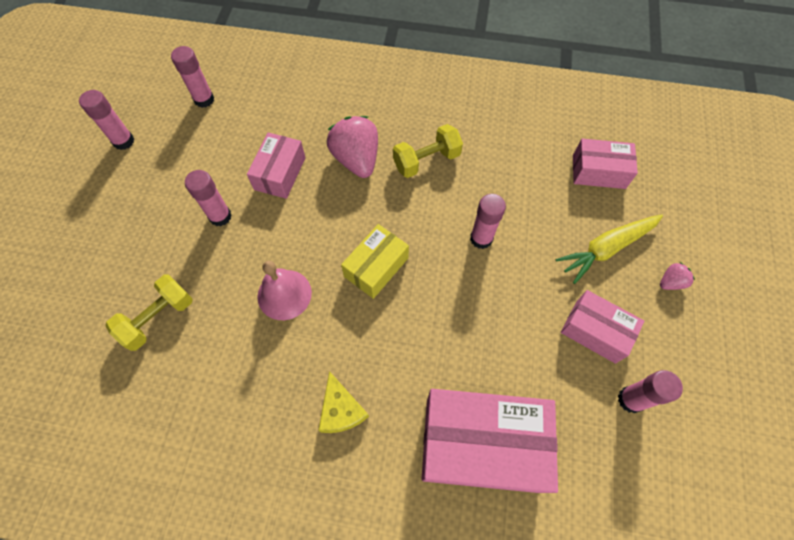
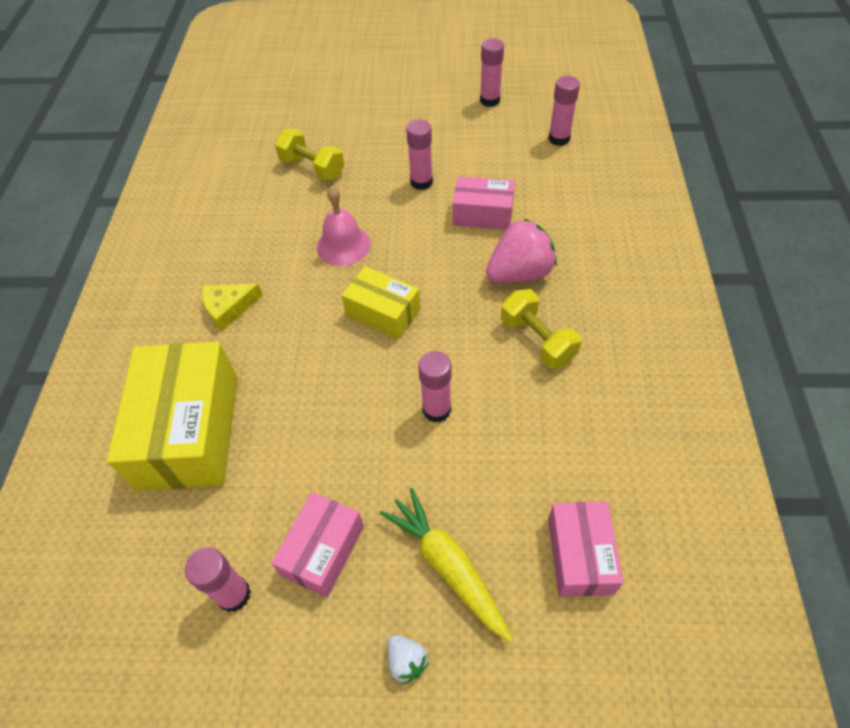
camera: 85 degrees right, 10 degrees down
pink box [422,389,558,493] -> yellow box [107,341,238,491]
pink strawberry [660,262,695,290] -> white strawberry [388,635,429,684]

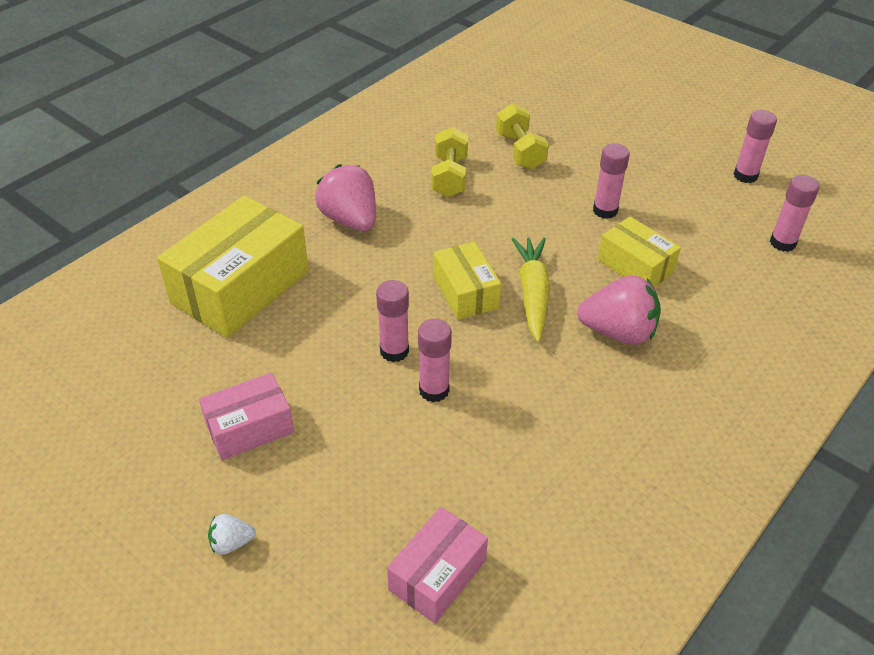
camera: 35 degrees right, 10 degrees down
pink glue stick [185,547,251,612] -> pink glue stick moved to [376,280,409,362]
yellow cheese [202,284,263,331] -> pink strawberry [315,164,376,231]
pink bell [317,186,371,266] -> none
yellow carrot [380,488,513,643] -> yellow carrot moved to [512,237,550,342]
white strawberry [388,635,429,684] -> white strawberry turned 75 degrees clockwise [208,514,256,555]
pink box [453,176,515,230] -> yellow box [598,216,681,287]
yellow dumbbell [501,289,582,369] -> yellow dumbbell moved to [431,127,468,197]

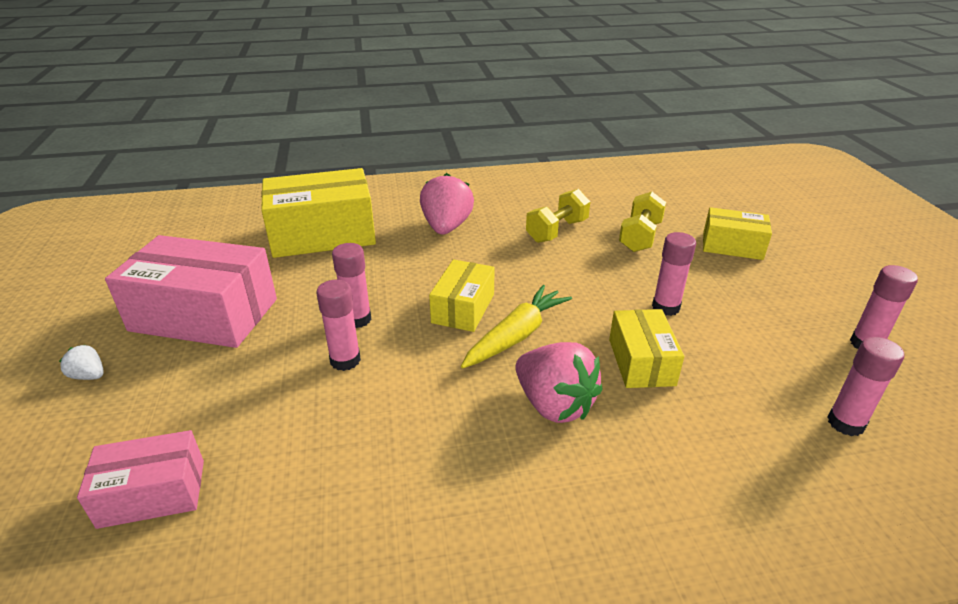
camera: 40 degrees right, 10 degrees down
pink box [199,372,294,460] -> pink box [105,235,277,348], size x1.78
none -> yellow box [703,207,772,260]

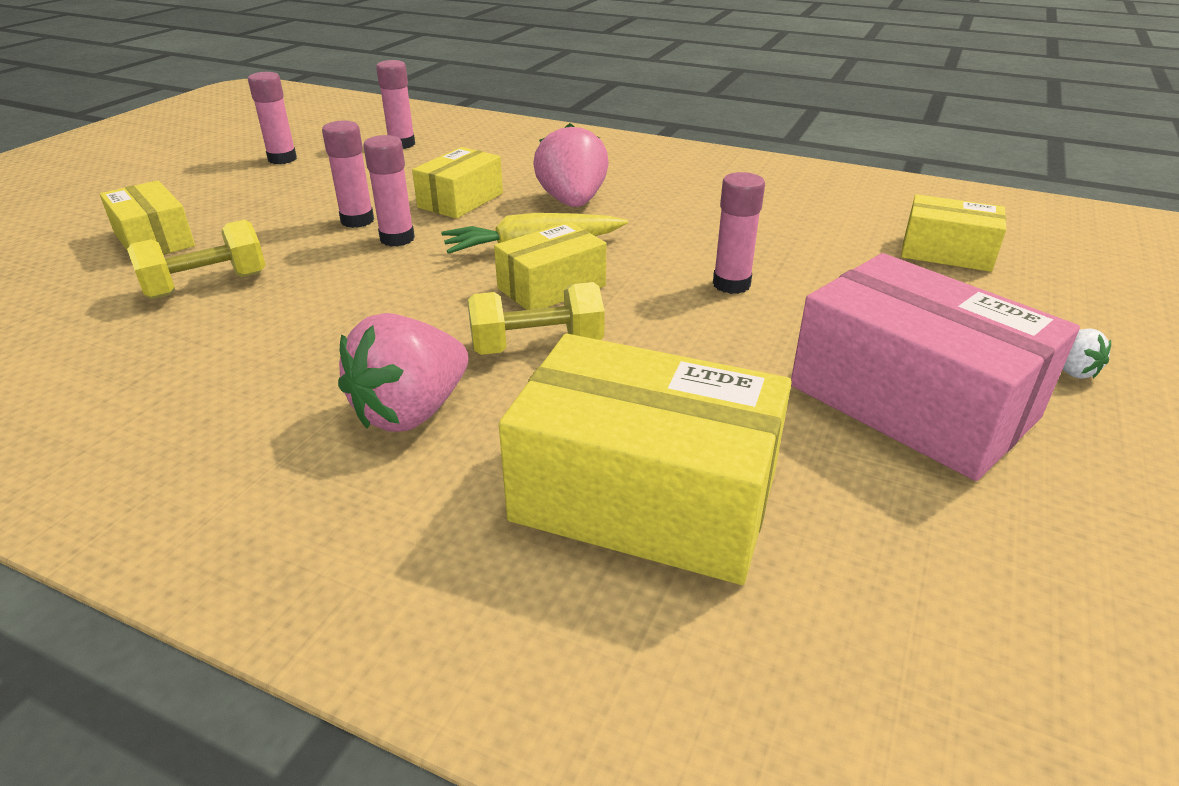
camera: 145 degrees left, 0 degrees up
pink box [77,430,204,529] -> yellow box [901,194,1006,272]
pink glue stick [332,243,372,328] -> pink glue stick moved to [363,135,415,247]
yellow dumbbell [526,189,590,243] -> yellow dumbbell moved to [467,282,605,355]

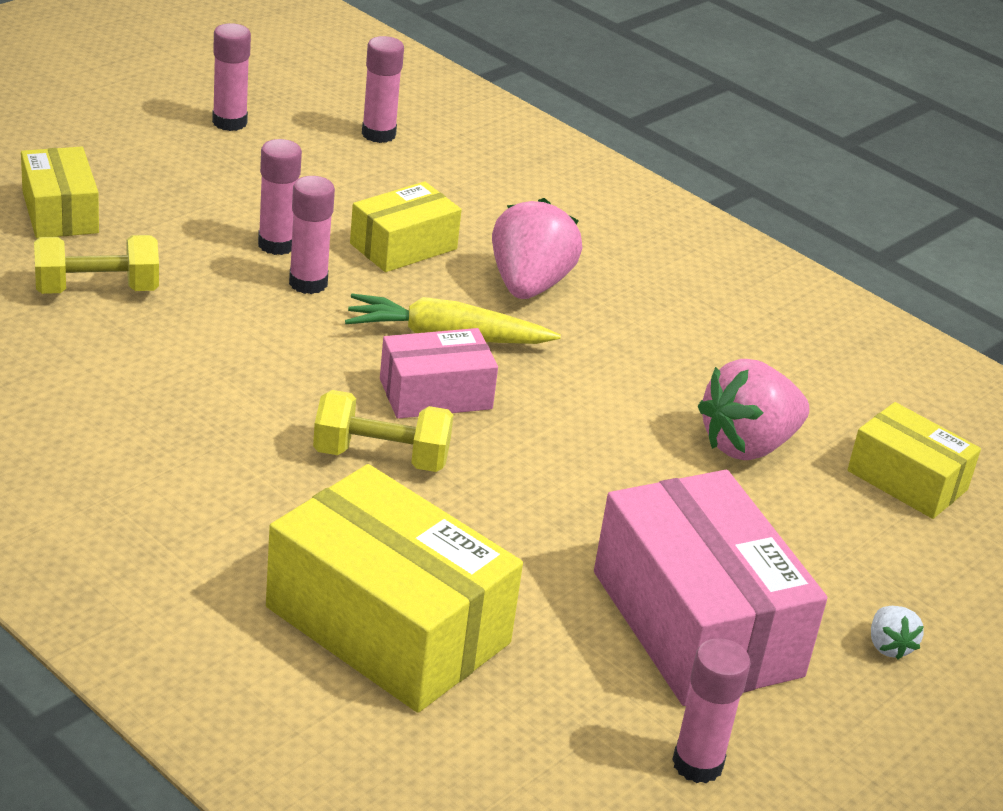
camera: 15 degrees right, 0 degrees up
pink strawberry [338,313,468,432] -> pink strawberry moved to [698,359,809,460]
yellow box [494,222,606,310] -> pink box [380,328,498,419]
pink glue stick [713,172,765,294] -> pink glue stick moved to [672,638,751,783]

